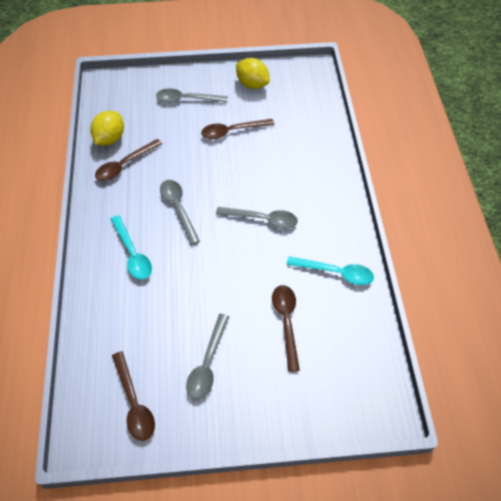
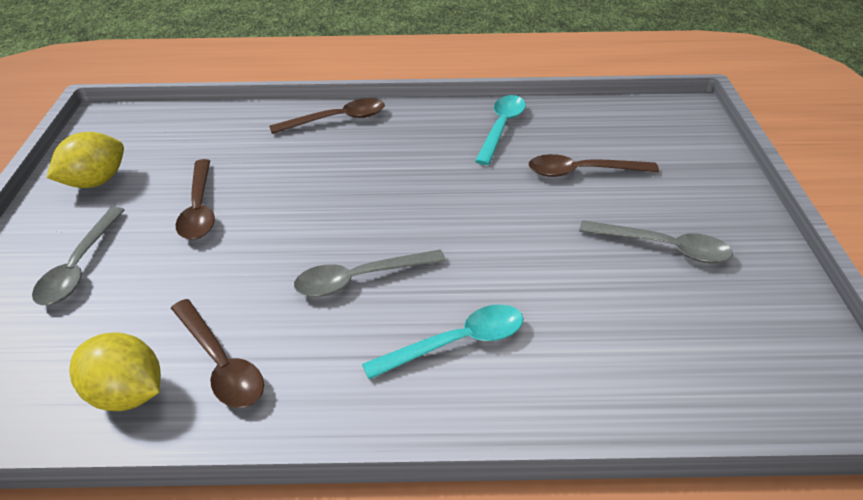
camera: 85 degrees left, 15 degrees down
brown spoon [112,351,155,441] -> brown spoon moved to [269,98,385,134]
grey spoon [216,207,298,229] -> none

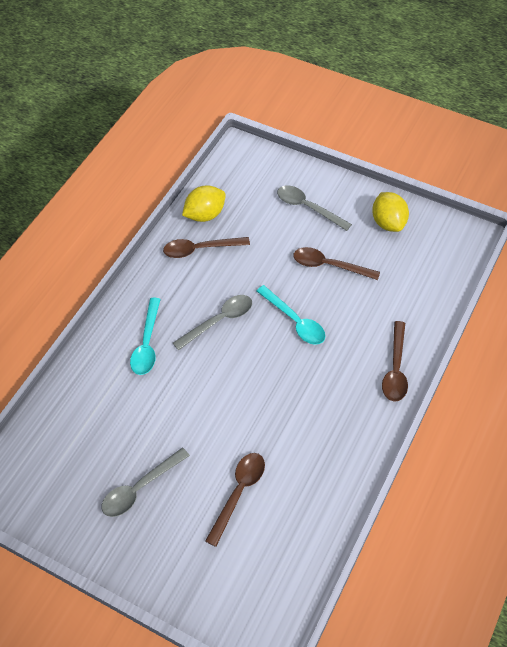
camera: 120 degrees right, 15 degrees up
grey spoon [294,249,446,297] -> grey spoon turned 45 degrees clockwise [173,295,252,351]
turquoise spoon [475,95,526,165] -> turquoise spoon moved to [257,285,325,345]

